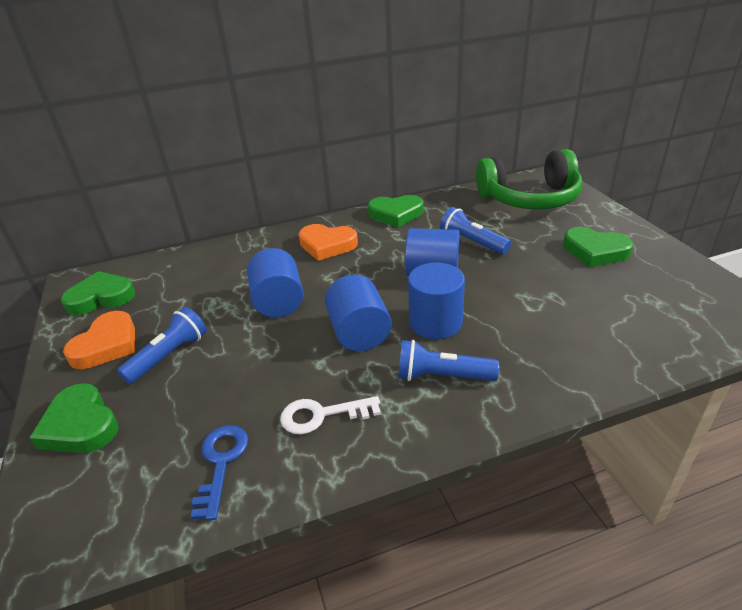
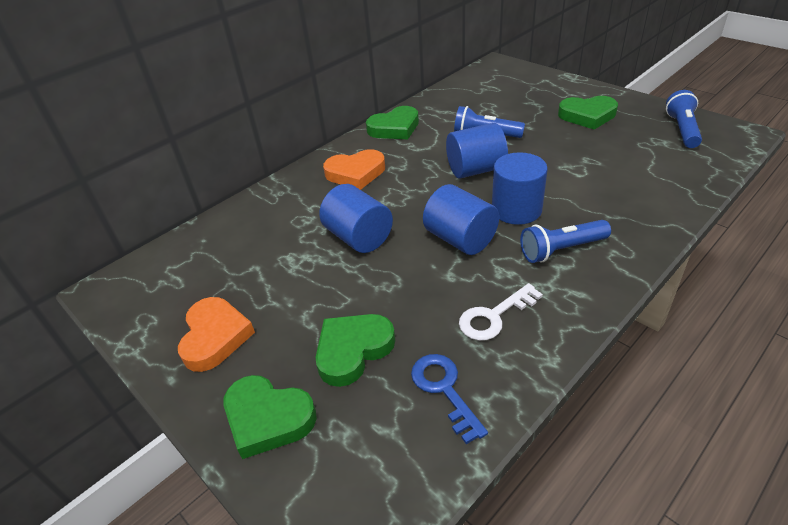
camera: 25 degrees left, 5 degrees up
green heart [61,271,135,315] -> green heart moved to [315,314,395,387]
blue flashlight [117,307,207,384] -> blue flashlight moved to [666,90,702,148]
green headphones [476,149,582,210] -> none

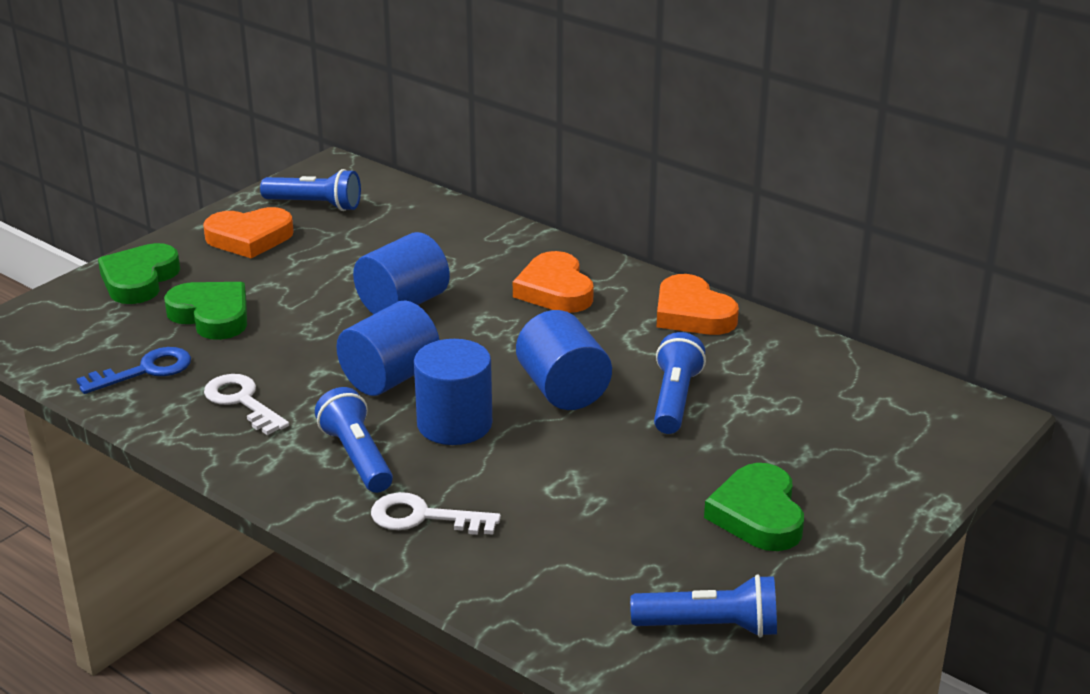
camera: 80 degrees right, 10 degrees down
green heart [366,106,419,139] -> orange heart [657,274,739,335]
none -> blue flashlight [260,169,361,211]
none -> white key [371,492,501,535]

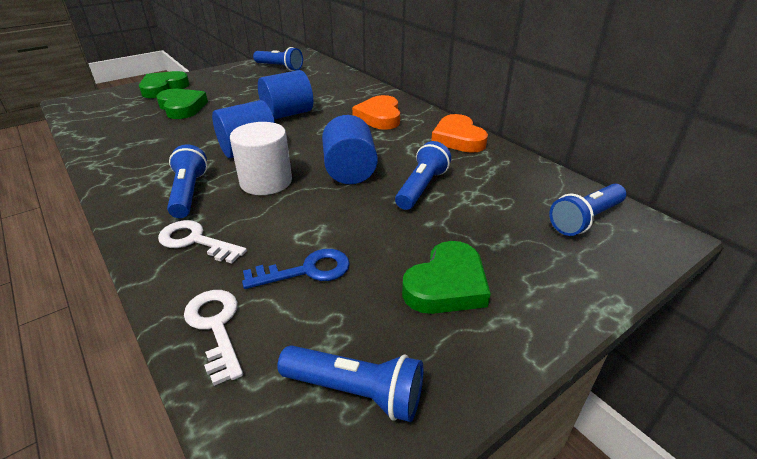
camera: 15 degrees right, 5 degrees up
blue key [76,347,191,394] -> blue key moved to [242,249,350,289]
orange heart [203,207,294,259] -> none
white key [204,374,289,435] -> white key moved to [184,290,243,386]
blue cylinder [414,339,492,445] -> white cylinder [230,122,292,195]
green heart [704,463,804,551] -> green heart turned 150 degrees counterclockwise [402,241,491,314]
none -> blue flashlight [549,184,626,236]

